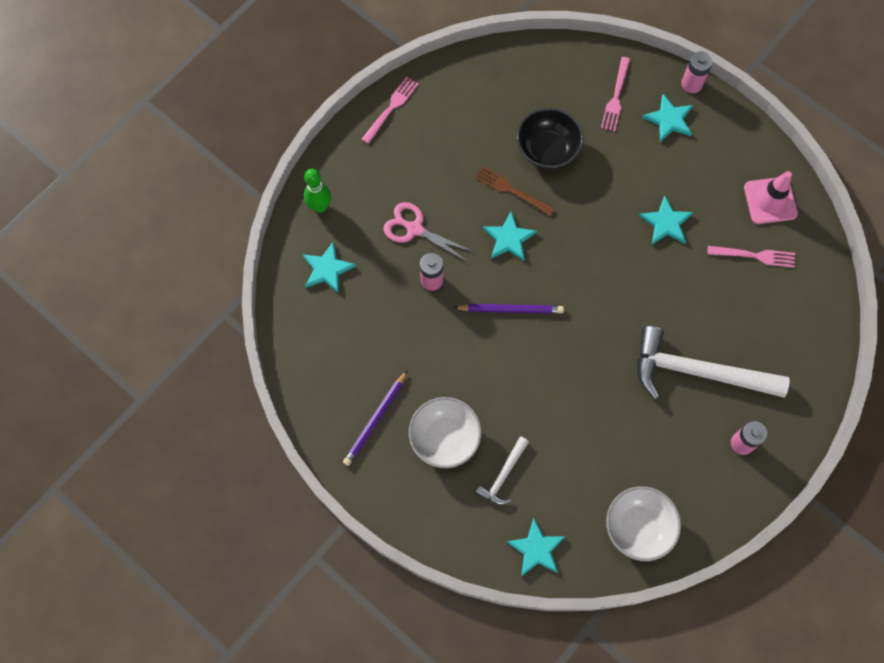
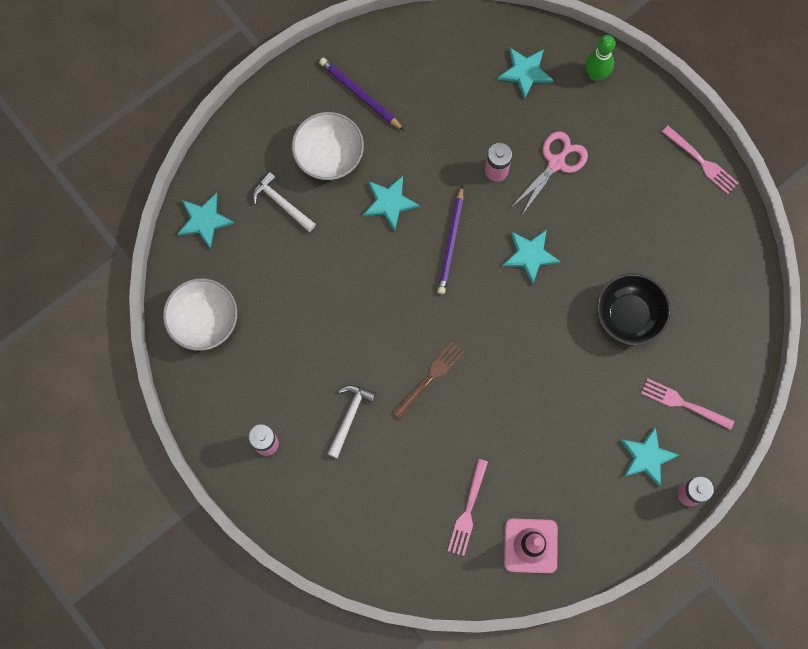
camera: 100 degrees right, 5 degrees up
brown fork [475,166,555,216] -> brown fork moved to [392,341,464,419]
white hammer [638,326,790,400] -> white hammer [328,385,376,458], size x0.48
turquoise star [639,195,693,244] -> turquoise star moved to [363,176,420,231]

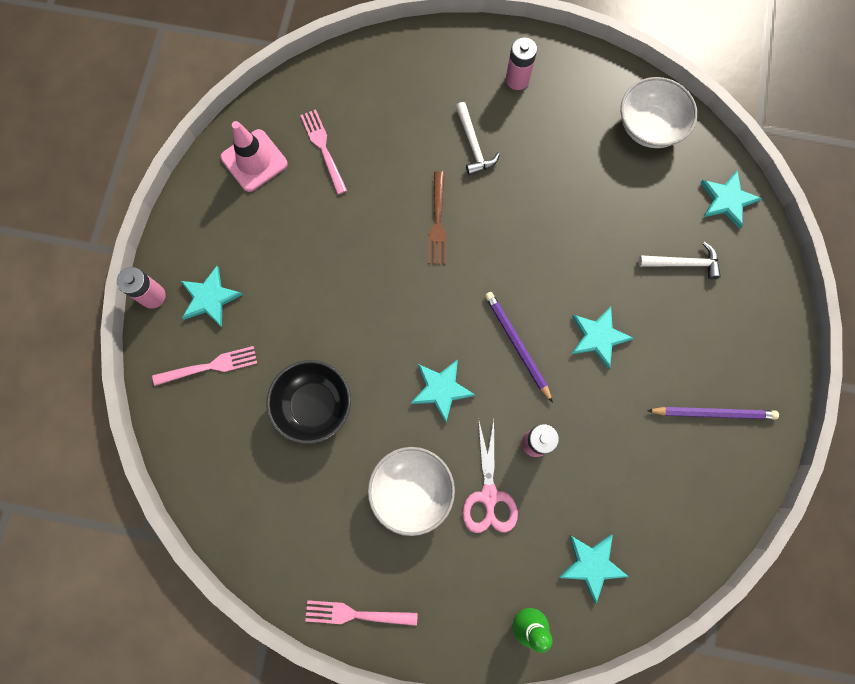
camera: 140 degrees right, 0 degrees up
white bowl [292,112,364,180] -> white bowl moved to [368,447,455,536]

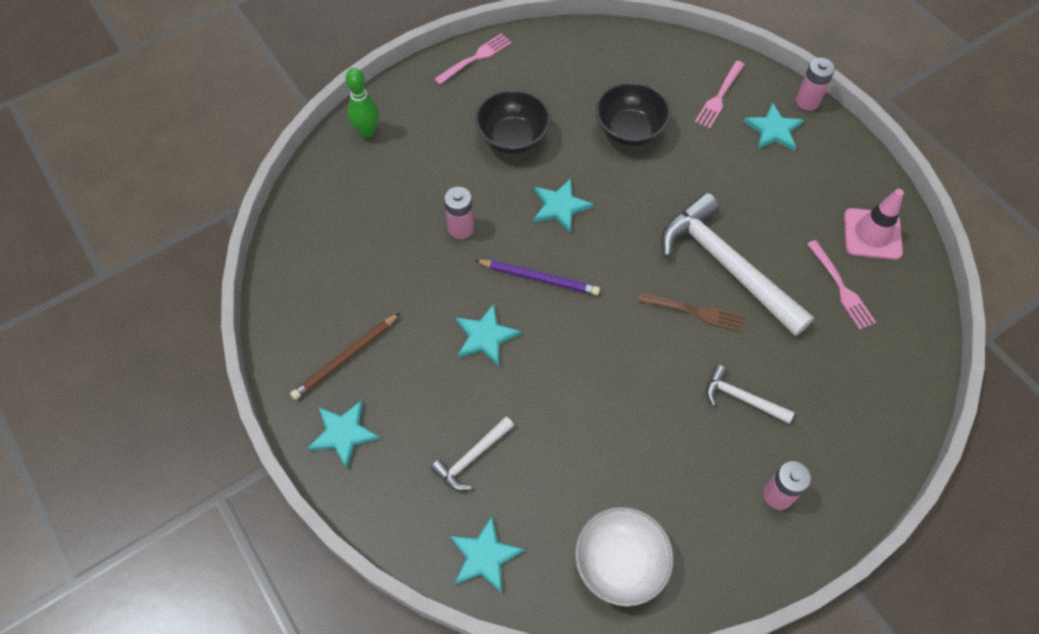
camera: 135 degrees right, 15 degrees down
pink fork [300,109,347,195] -> pink fork turned 45 degrees clockwise [807,240,876,330]
white bowl [368,447,455,536] -> black bowl [475,89,551,154]
brown fork [428,171,446,264] -> brown fork turned 150 degrees clockwise [638,292,745,332]
pink scissors [462,418,518,533] -> none
turquoise star [559,534,629,604] -> turquoise star moved to [308,400,380,469]
purple pencil [647,407,779,420] -> brown pencil [290,313,400,400]
none -> white hammer [661,193,814,336]

